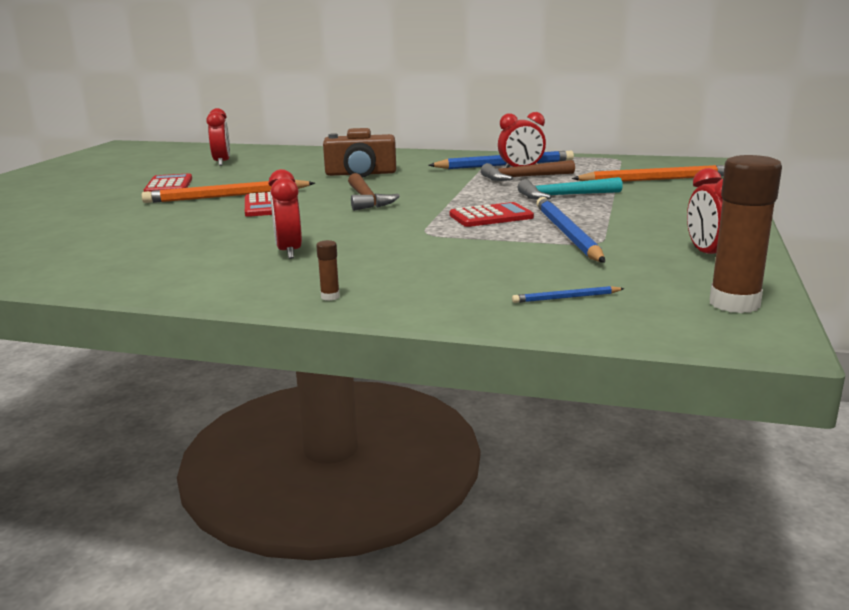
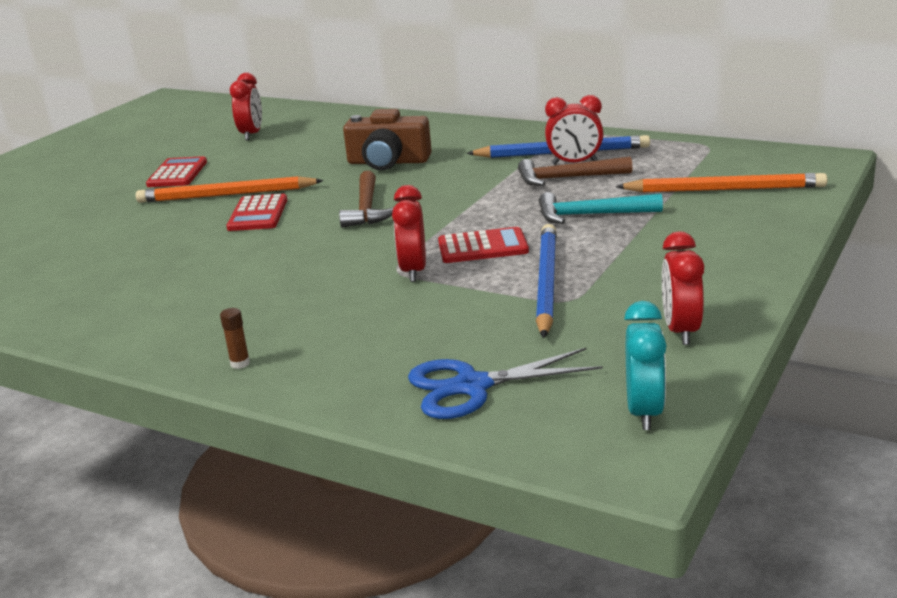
camera: 15 degrees right, 5 degrees up
red clock [269,169,302,259] -> red clock moved to [392,185,426,282]
blue pencil [512,286,625,303] -> blue scissors [408,348,603,419]
brown glue stick [709,155,782,313] -> turquoise clock [624,301,667,430]

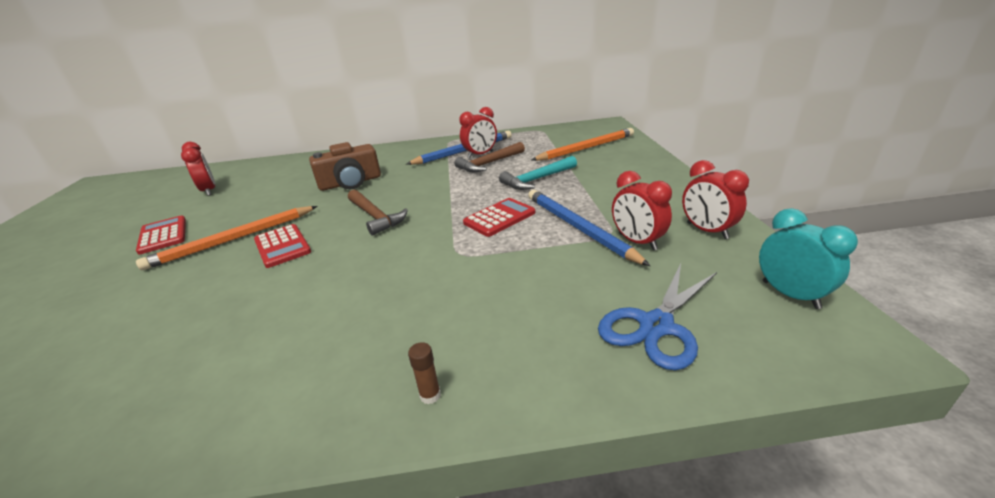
camera: 35 degrees left, 5 degrees up
red clock [392,185,426,282] -> red clock moved to [612,171,672,250]

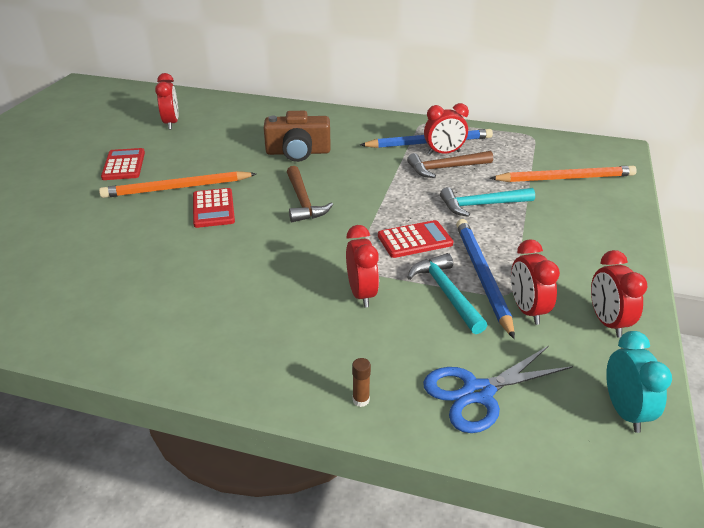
camera: 20 degrees right, 5 degrees up
brown glue stick [408,342,441,404] -> brown glue stick moved to [352,358,371,407]
none -> red clock [346,225,379,308]
none -> turquoise hammer [407,253,487,334]

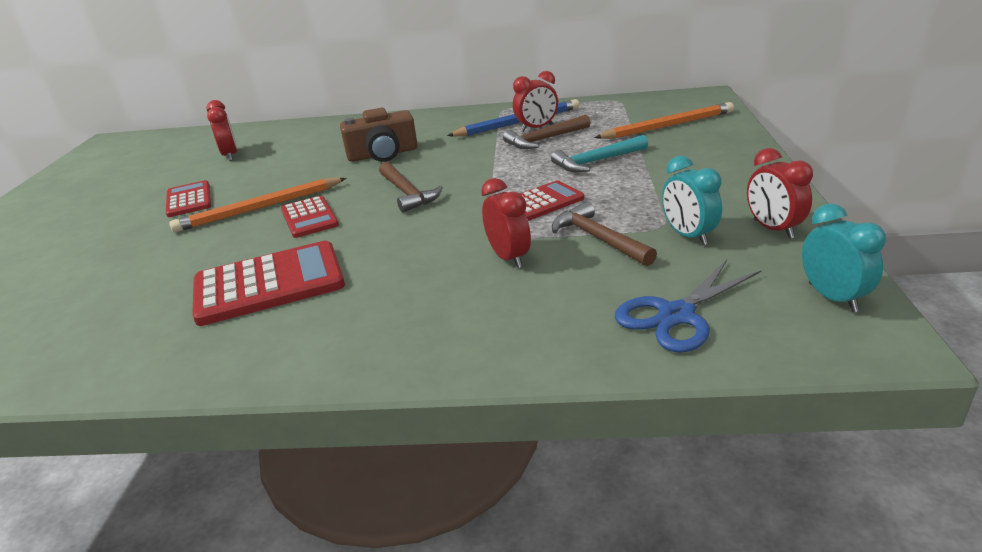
camera: 10 degrees left, 5 degrees down
brown glue stick [352,358,371,407] -> none
turquoise hammer [407,253,487,334] -> brown hammer [552,201,657,266]
blue pencil [456,219,515,339] -> none
red clock [511,239,560,325] -> turquoise clock [662,156,722,245]
none -> red calculator [192,241,345,326]

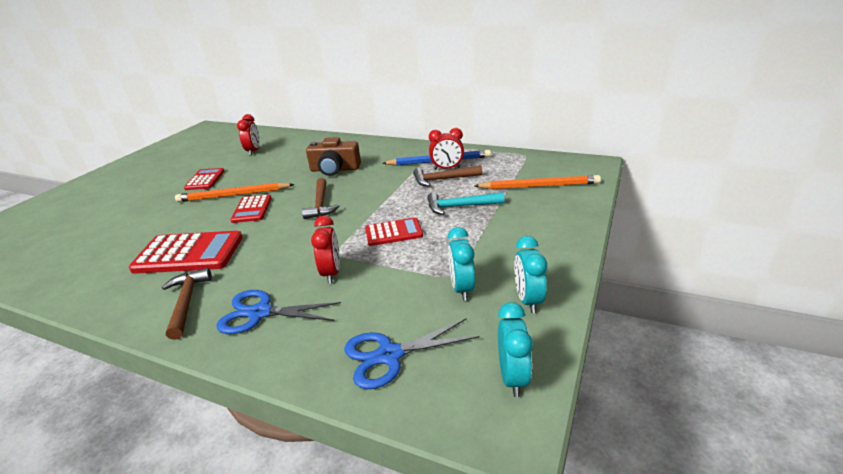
camera: 20 degrees right, 0 degrees up
brown hammer [552,201,657,266] -> brown hammer moved to [162,268,212,340]
red clock [747,148,813,239] -> turquoise clock [514,236,547,313]
none -> blue scissors [216,290,341,334]

